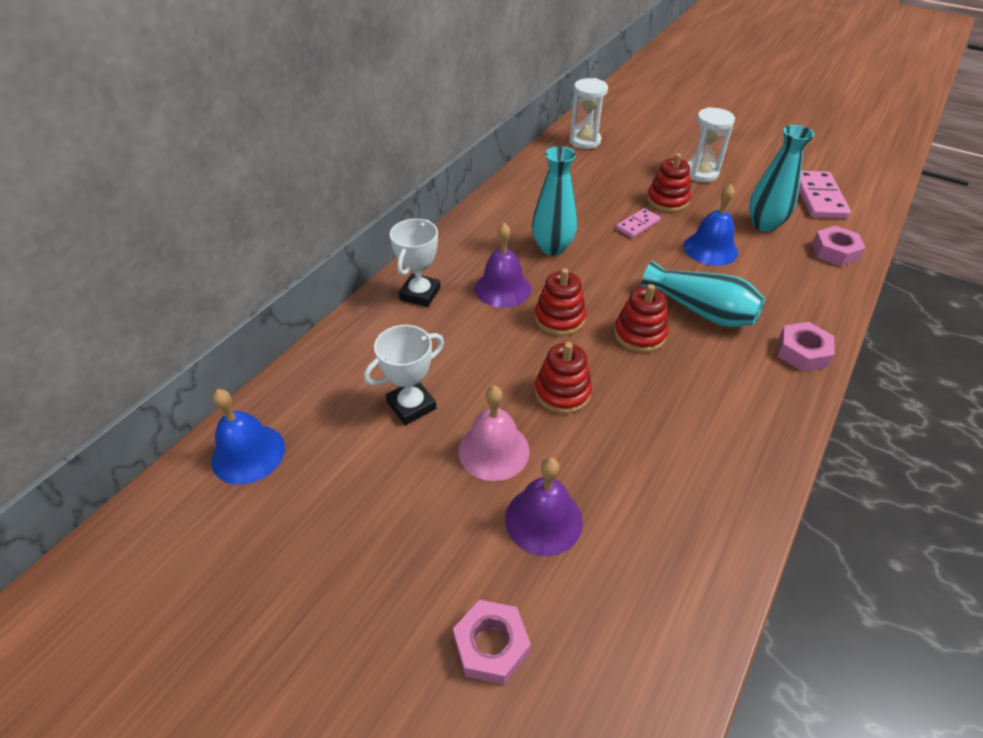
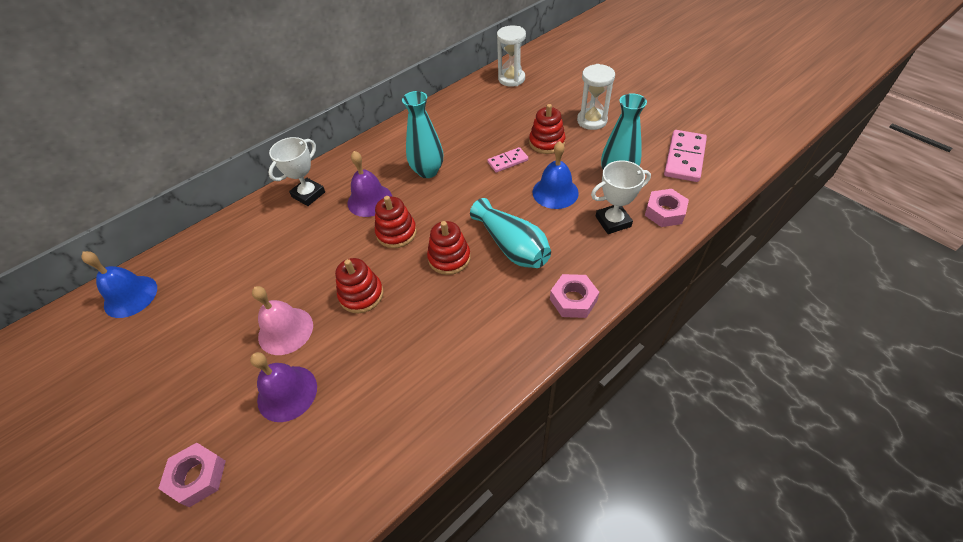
camera: 20 degrees right, 5 degrees up
white trophy [364,325,444,425] -> white trophy moved to [591,160,651,234]

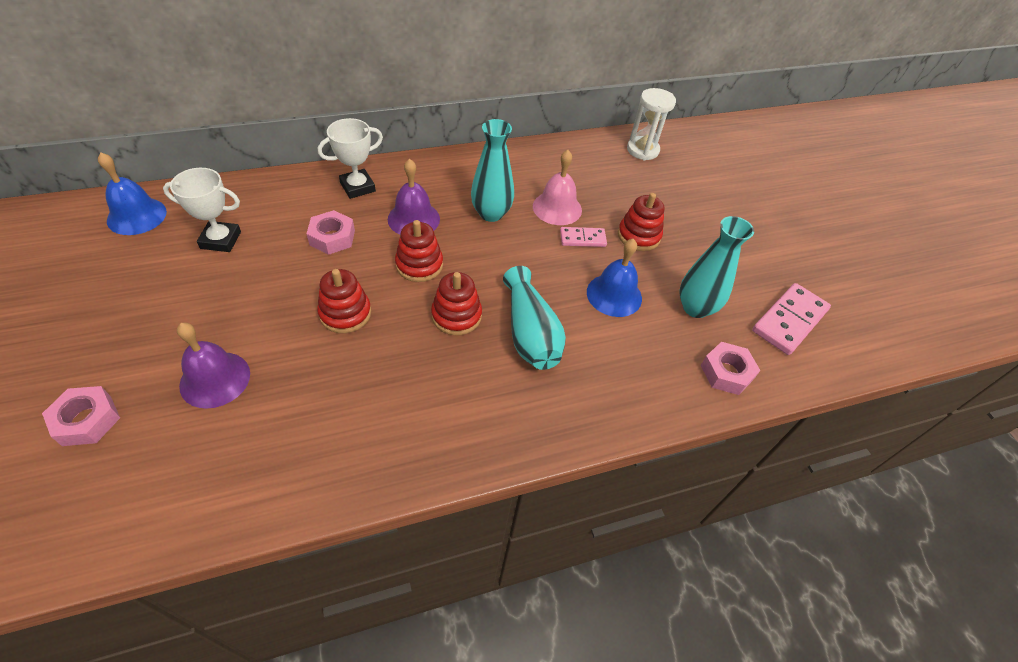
camera: 15 degrees right, 0 degrees up
pink bell [252,286,313,355] -> pink bell moved to [533,150,582,225]
pink nut [550,274,599,318] -> pink nut moved to [306,210,355,255]
white hourglass [577,64,615,130] -> none
white trophy [591,160,651,234] -> white trophy moved to [163,168,241,252]

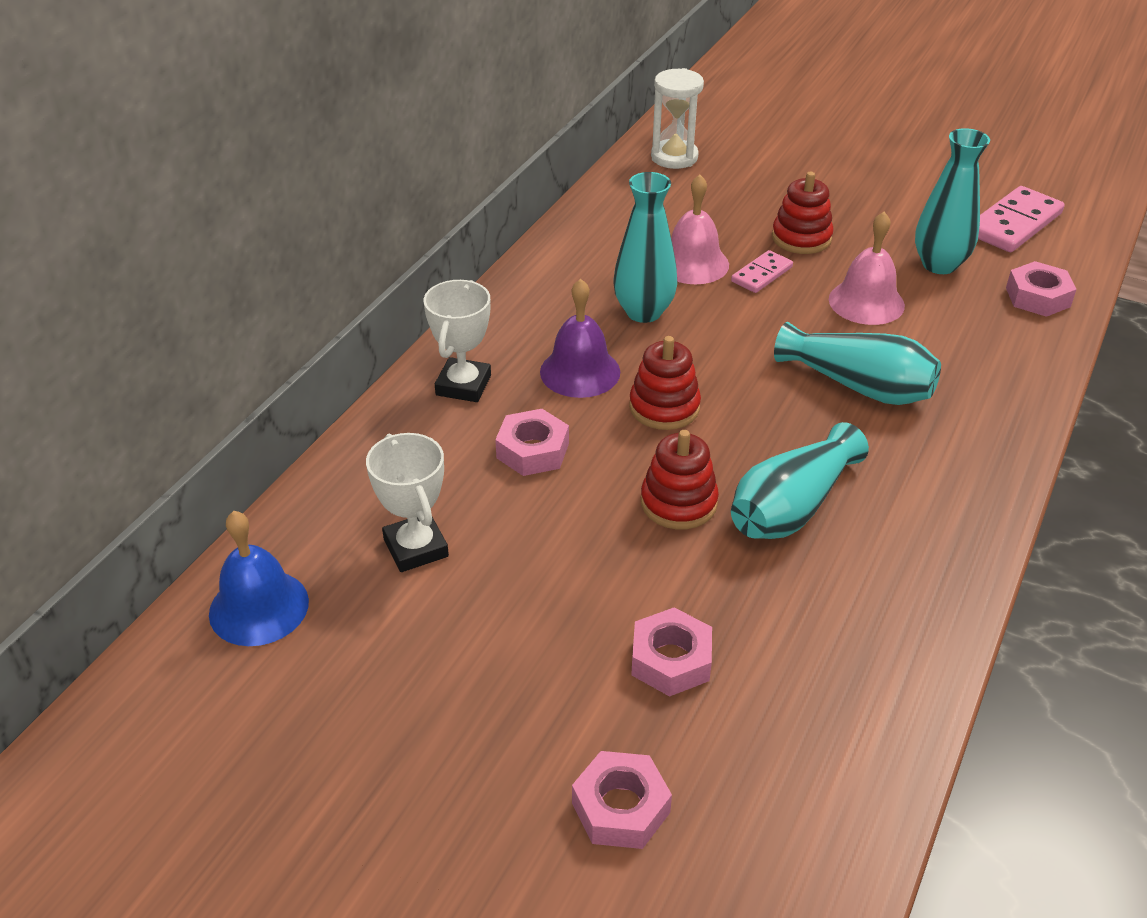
camera: 40 degrees left, 10 degrees down
white trophy [163,168,241,252] -> white trophy turned 75 degrees counterclockwise [366,433,449,572]
purple bell [177,323,250,409] -> pink nut [631,607,712,697]
red stacking toy [431,272,482,335] -> none
blue bell [587,239,642,317] -> pink bell [829,212,905,325]
pink domino [752,283,831,355] -> pink domino turned 45 degrees clockwise [978,186,1065,252]
none -> turquoise vase [731,422,869,539]

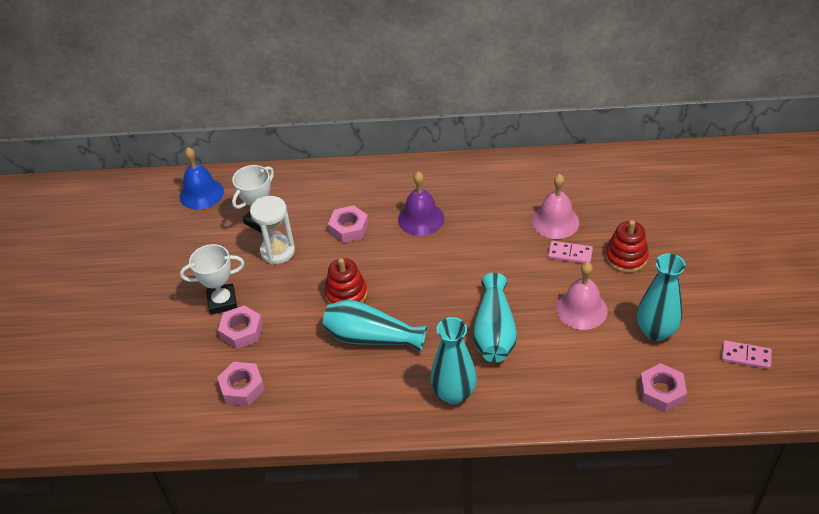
camera: 65 degrees right, 5 degrees up
white trophy [424,280,491,402] -> white trophy moved to [180,244,245,314]
pink nut [572,751,672,849] -> pink nut moved to [217,362,265,406]
turquoise vase [613,172,678,323] -> turquoise vase moved to [431,317,477,404]
red stacking toy [629,336,701,430] -> none
white hourglass [651,68,704,169] -> white hourglass moved to [250,196,295,264]
pink domino [978,186,1065,252] -> pink domino [722,340,772,369], size x0.58

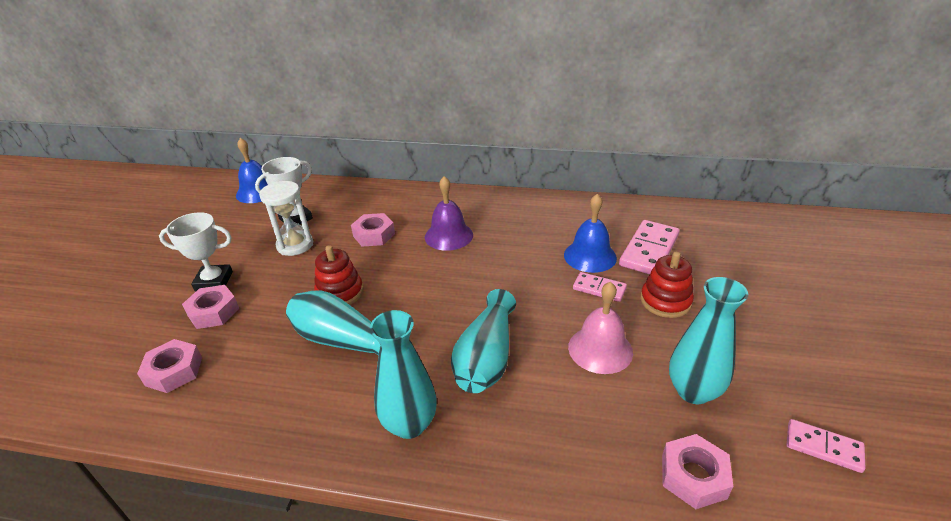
camera: 10 degrees right, 10 degrees down
pink bell [532,174,579,239] -> blue bell [564,194,617,273]
none -> pink domino [619,220,680,275]

